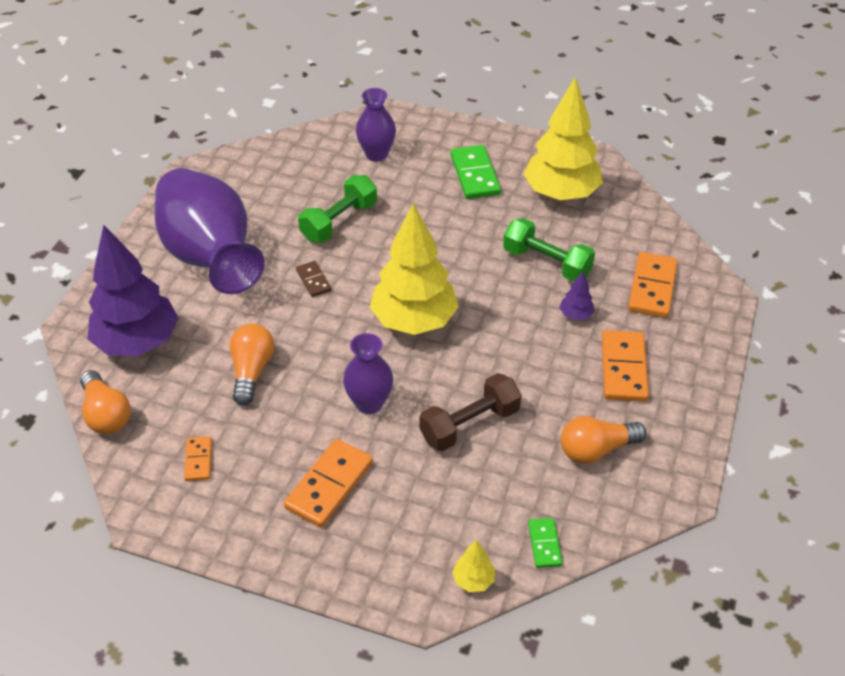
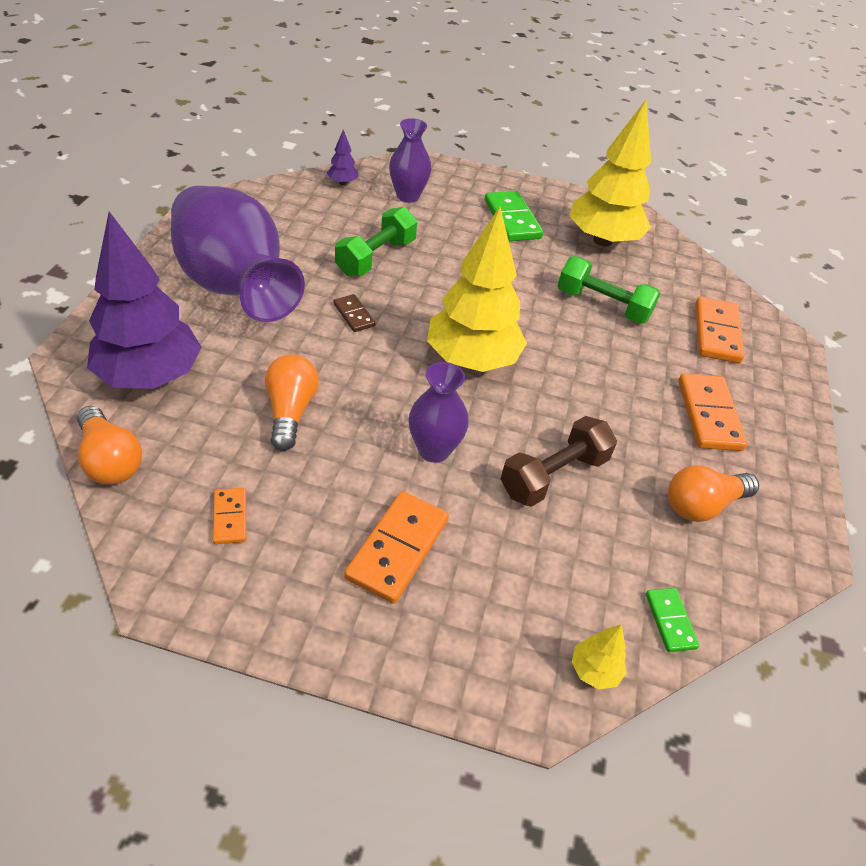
camera: 10 degrees left, 0 degrees up
purple tree [559,271,595,320] -> purple tree moved to [327,130,358,185]

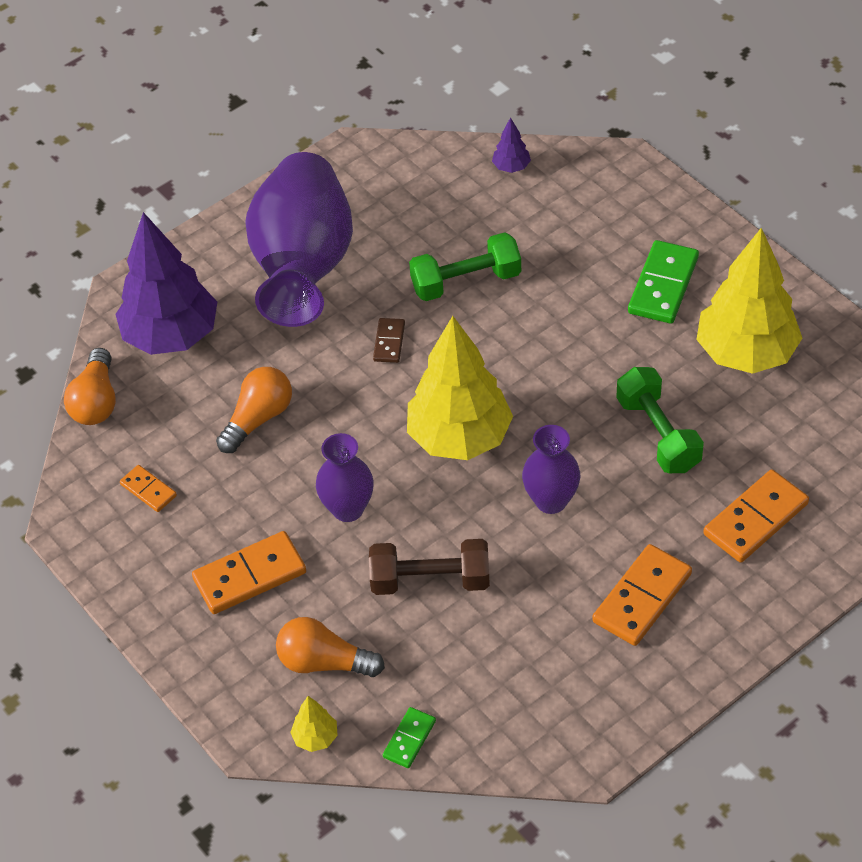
camera: 45 degrees right, 5 degrees up
orange domino [213,488,246,544] -> orange domino turned 75 degrees counterclockwise [120,465,177,512]
purple vase [389,118,431,203] -> purple vase moved to [522,425,580,514]
orange light bulb [668,465,759,522] -> orange light bulb moved to [276,617,385,677]

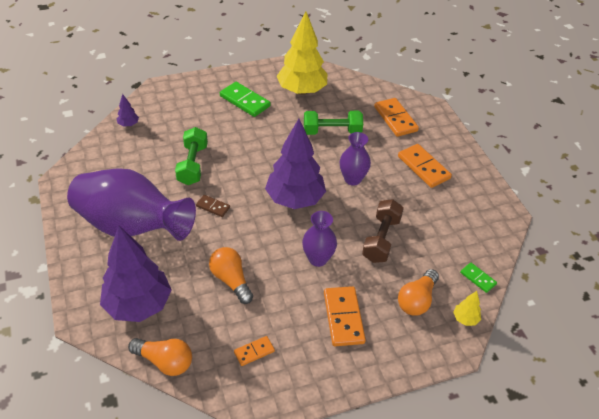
camera: 75 degrees left, 5 degrees down
yellow tree [407,316,513,460] -> purple tree [265,119,326,209]

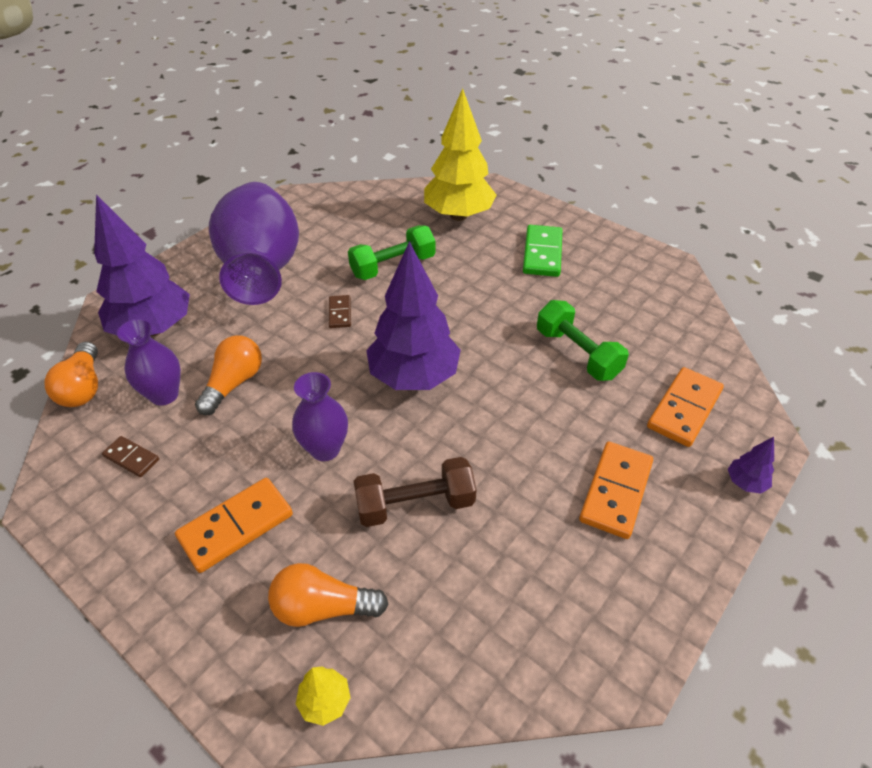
camera: 60 degrees right, 0 degrees up
purple tree [117,94,139,127] -> purple tree moved to [728,437,774,494]
orange domino [234,336,275,366] -> brown domino [102,436,159,477]
yellow tree [276,11,327,95] -> yellow tree moved to [424,88,497,221]
purple vase [340,132,371,186] -> purple vase moved to [117,319,181,405]
green domino [460,262,497,293] -> none

